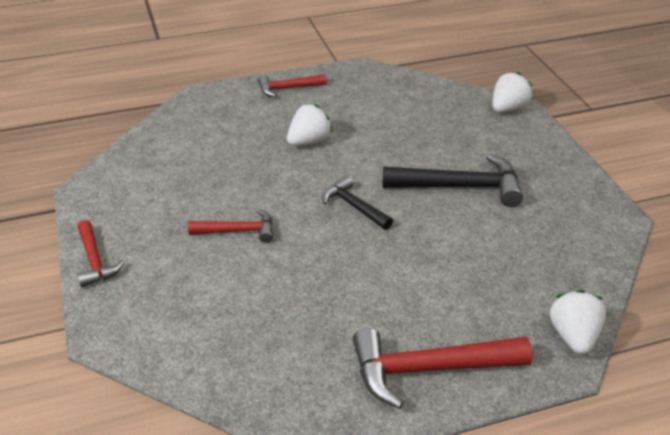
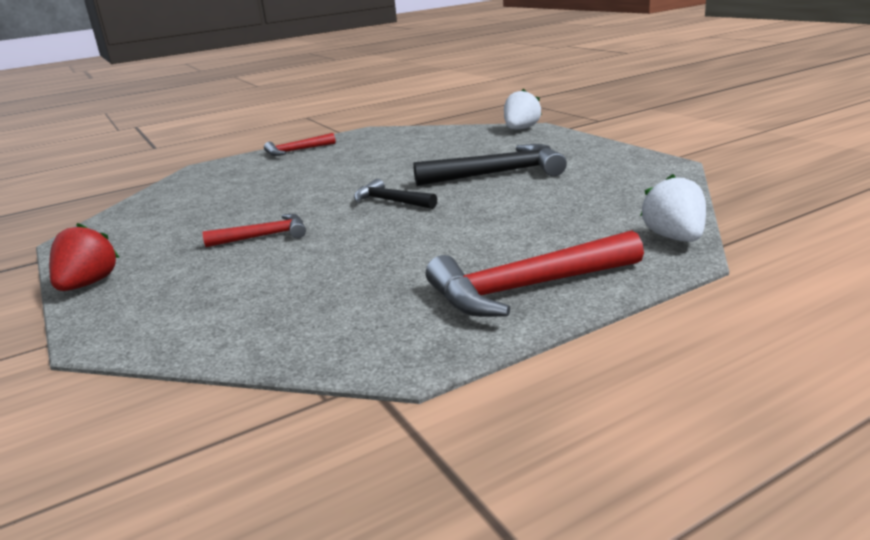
camera: 10 degrees left, 15 degrees down
red hammer [77,220,125,287] -> red strawberry [49,223,120,291]
white strawberry [287,104,333,146] -> none

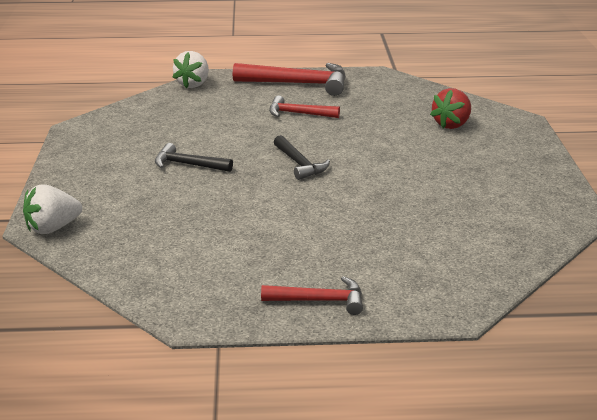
camera: 155 degrees left, 5 degrees up
red strawberry [49,223,120,291] -> red strawberry moved to [430,88,471,129]
red hammer [202,214,306,247] -> red hammer moved to [269,95,340,118]
black hammer [413,144,567,186] -> black hammer [155,143,233,172], size x0.58

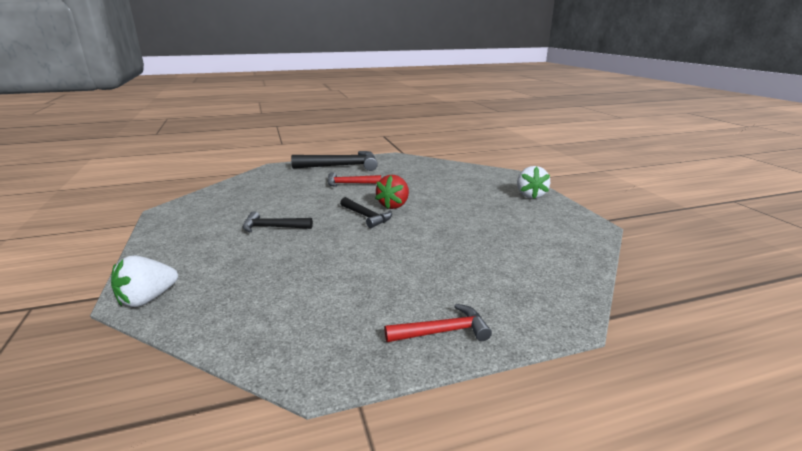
camera: 15 degrees left, 5 degrees down
white strawberry [172,51,209,88] -> white strawberry moved to [517,166,550,199]
red hammer [233,63,346,96] -> black hammer [291,151,378,171]
red strawberry [430,88,471,129] -> red strawberry moved to [375,175,409,209]

